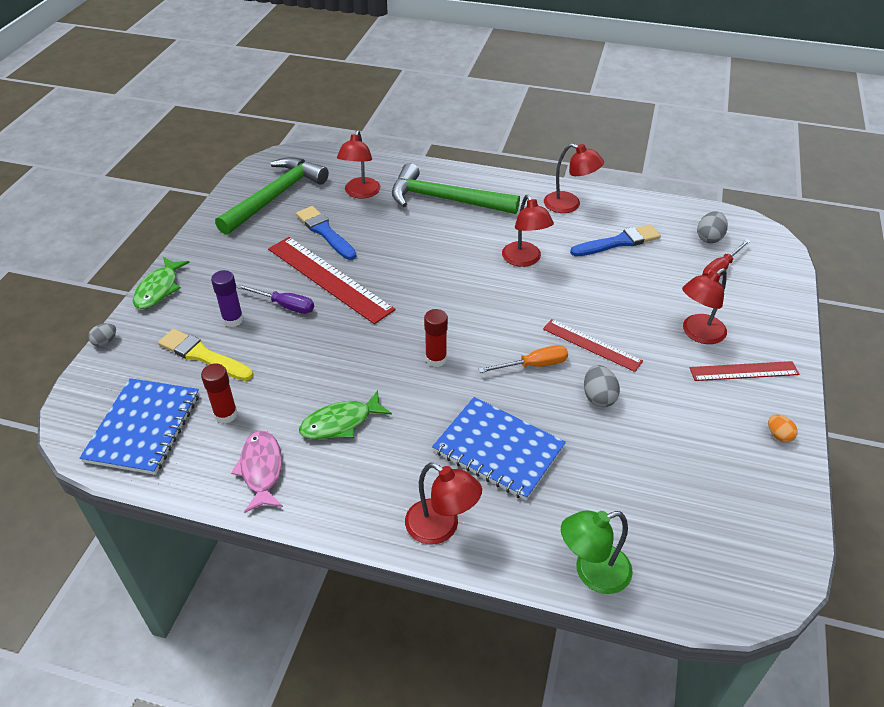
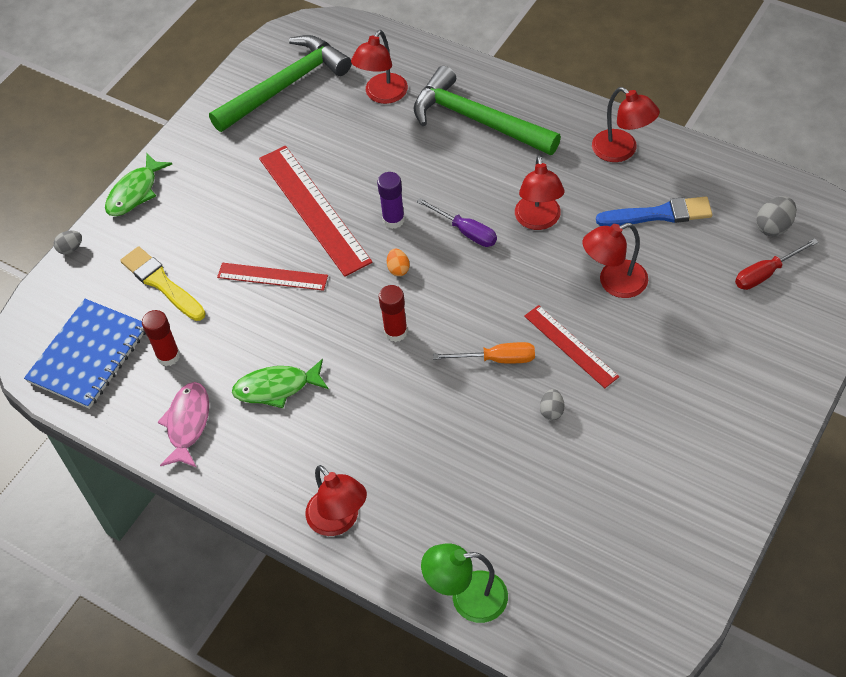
camera: 20 degrees right, 10 degrees up
purple glue stick [211,270,244,327] -> purple glue stick moved to [377,172,405,229]
purple screwdriver [236,284,314,314] -> purple screwdriver moved to [417,198,497,247]
blue brush [296,206,356,260] -> none
blue notebook [432,397,566,500] -> none
grey egg [584,365,620,407] -> grey egg [540,389,564,421], size x0.65
red lamp [682,268,727,344] -> red lamp moved to [582,223,648,298]
red ruler [690,361,799,381] -> red ruler moved to [217,263,328,291]
orange egg [768,415,798,442] -> orange egg moved to [387,249,410,276]

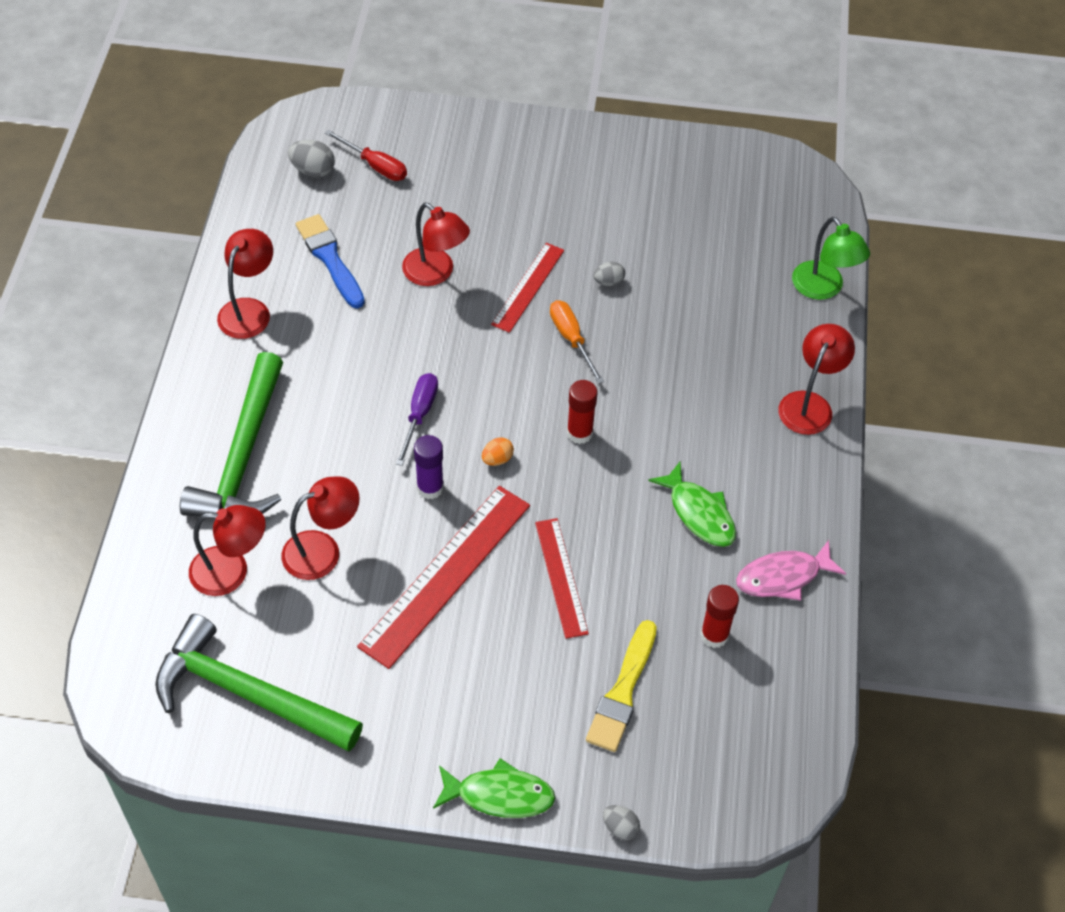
camera: 120 degrees left, 0 degrees up
blue notebook [24,299,146,409] -> none
red lamp [515,155,565,230] -> red lamp moved to [282,477,360,580]

